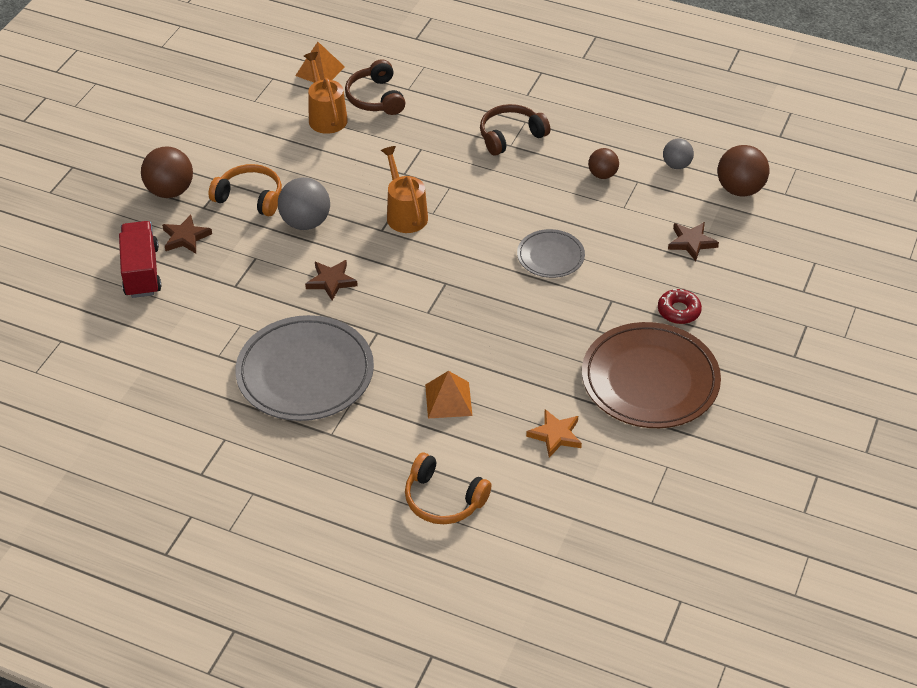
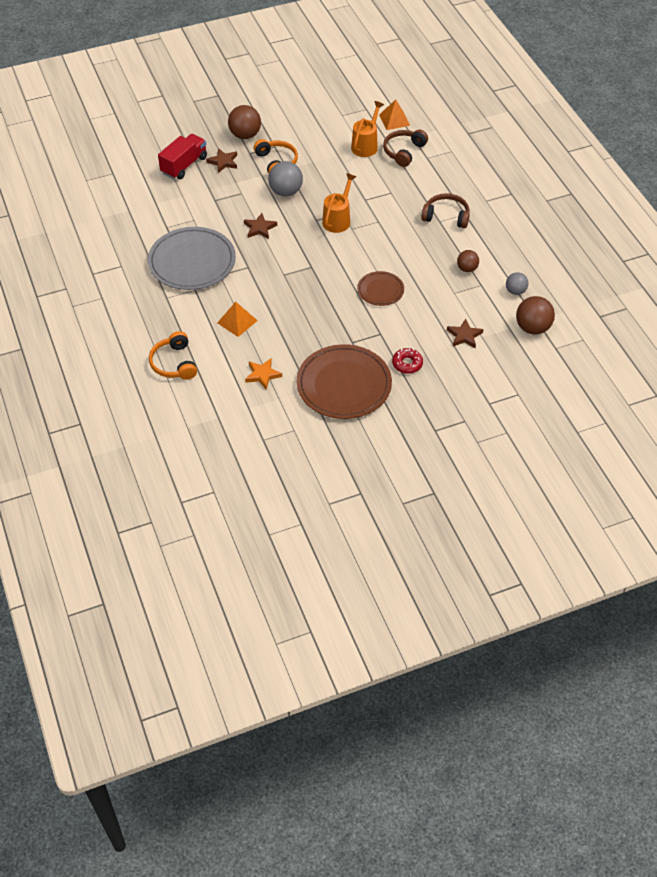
camera: 45 degrees right, 5 degrees up
grey plate [517,229,585,278] -> brown plate [357,271,404,306]

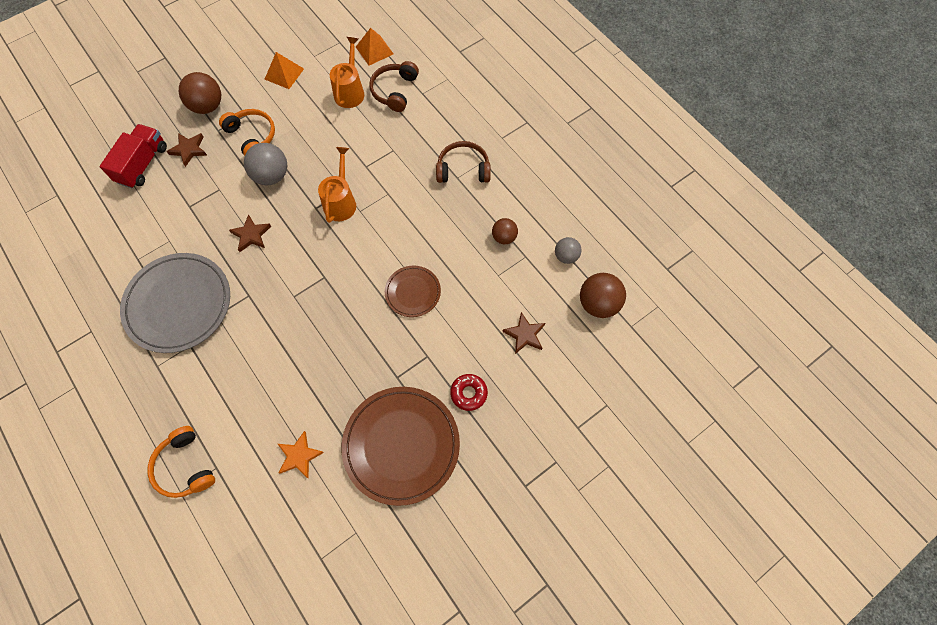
camera: 15 degrees left, 15 degrees up
orange pyramid [217,302,258,337] -> orange pyramid moved to [265,52,304,89]

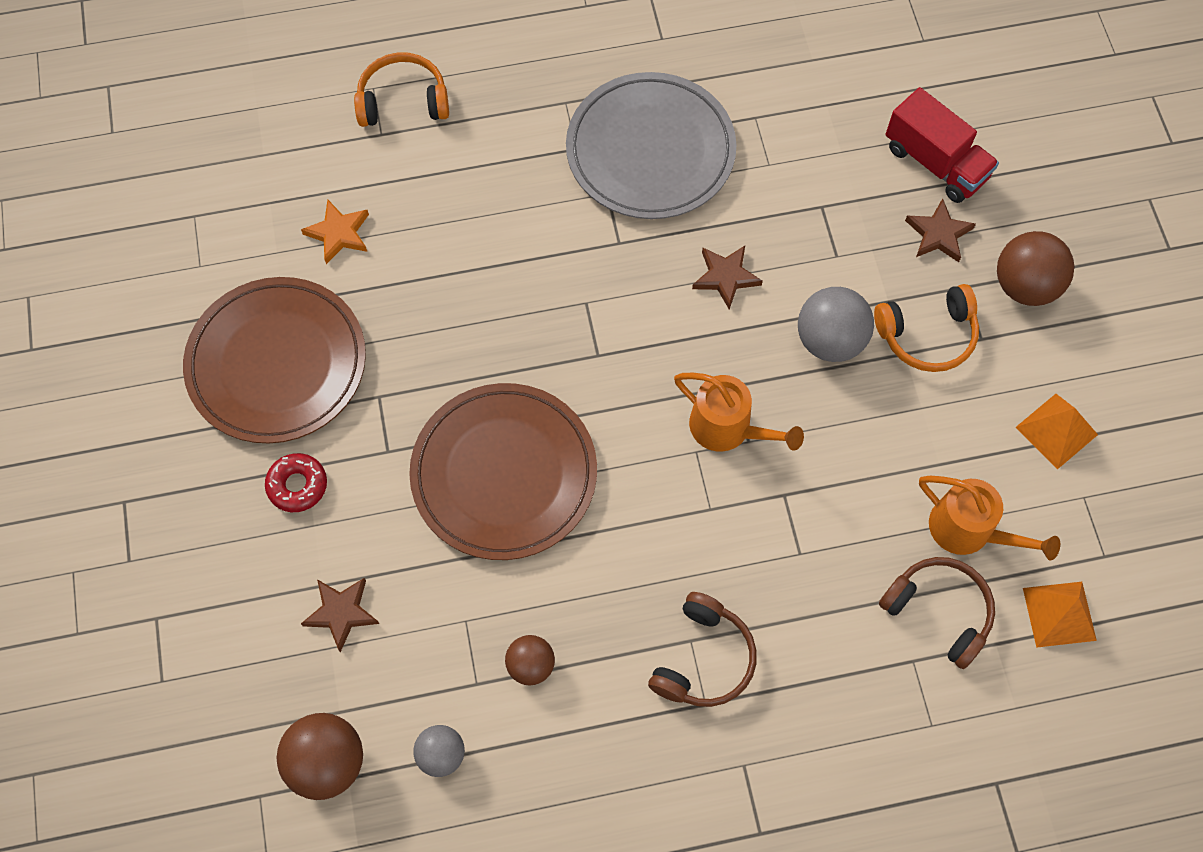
camera: 115 degrees right, 0 degrees up
brown plate [385,266,441,317] -> brown plate [409,383,597,560], size x1.90

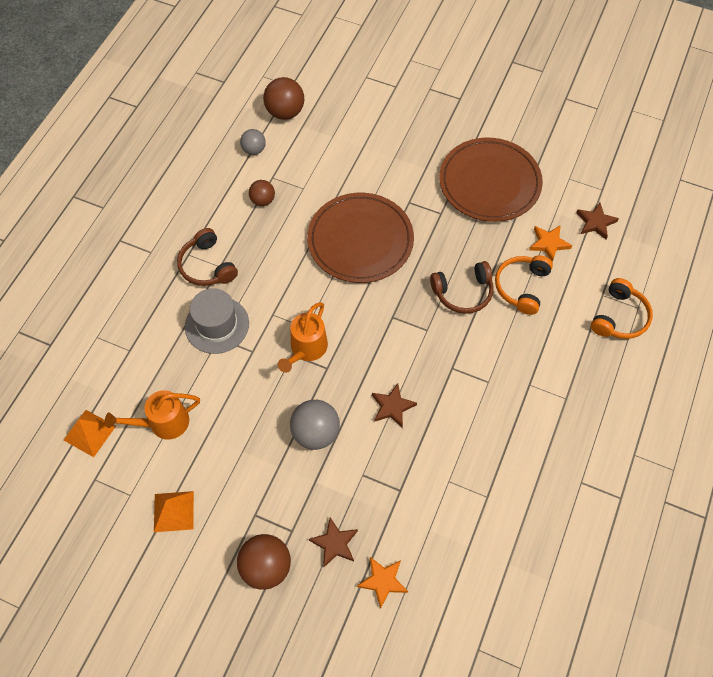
camera: 125 degrees right, 5 degrees down
red donut [265,453,327,512] -> none
brown star [301,578,379,652] -> brown star moved to [576,203,619,240]
grey plate [566,72,736,219] -> none
orange watering can [674,373,804,452] -> orange watering can turned 45 degrees counterclockwise [278,302,328,373]
orange headphones [874,284,979,372] -> orange headphones moved to [495,255,553,315]
brown headphones [879,557,995,669] -> brown headphones moved to [430,261,494,314]
red truck [886,87,999,203] -> orange star [357,557,408,609]
none -> grey hat [185,288,249,354]

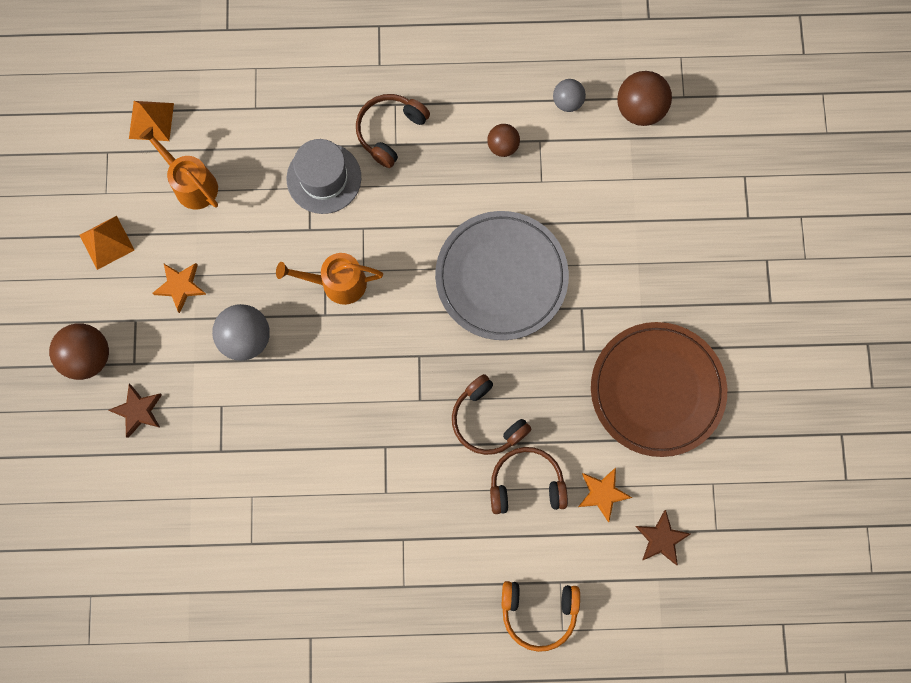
camera: 65 degrees right, 15 degrees up
brown plate [307,193,414,283] -> grey plate [435,211,569,340]
orange star [357,557,408,609] -> orange star moved to [152,263,207,313]
brown star [372,383,417,427] -> none
orange headphones [495,255,553,315] -> brown headphones [490,447,568,514]

